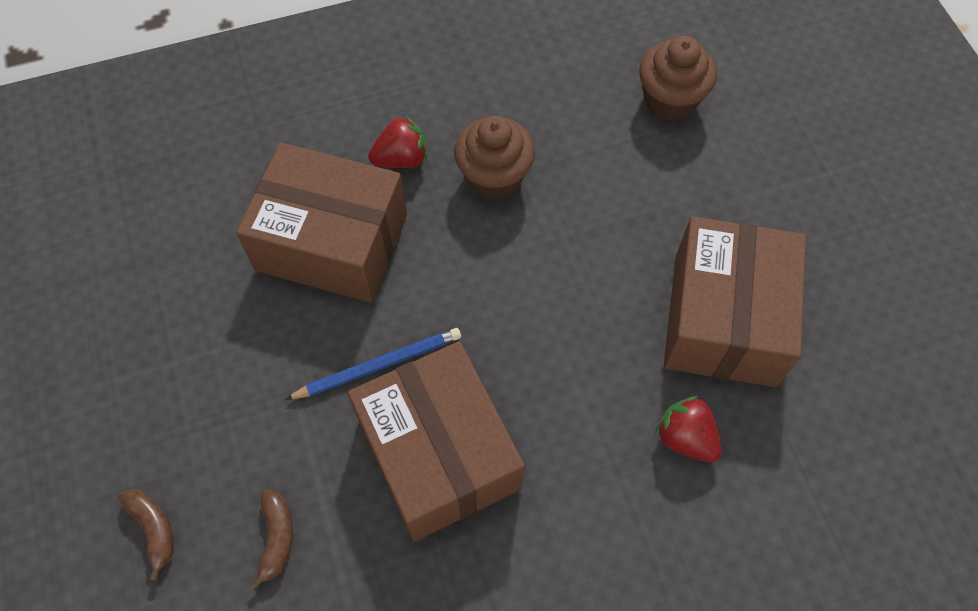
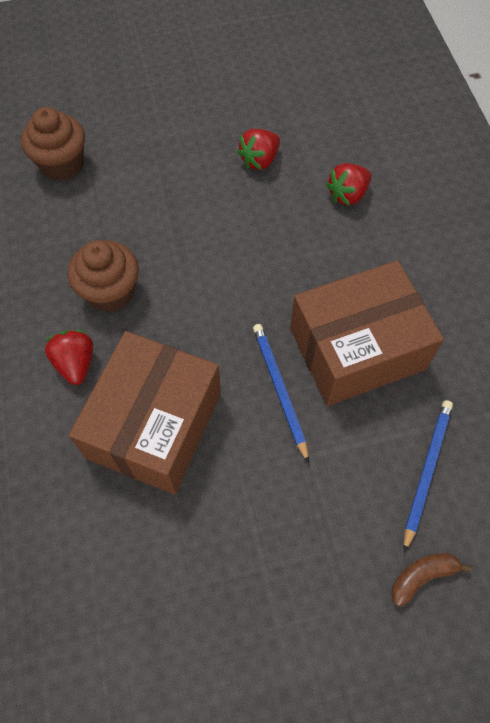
camera: 85 degrees left, 0 degrees up
brown banana [249,489,293,591] -> blue pencil [404,400,453,552]
brown box [664,216,806,387] -> red strawberry [237,129,280,170]

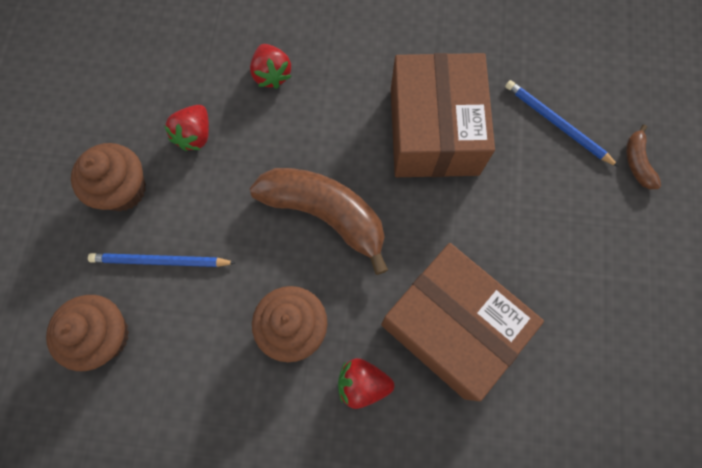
camera: 70 degrees left, 10 degrees up
red strawberry [237,129,280,170] -> red strawberry turned 45 degrees clockwise [164,105,209,151]
blue pencil [253,324,309,463] -> blue pencil moved to [88,253,236,267]
none -> brown cupcake [71,143,146,211]
none -> brown banana [250,168,388,275]

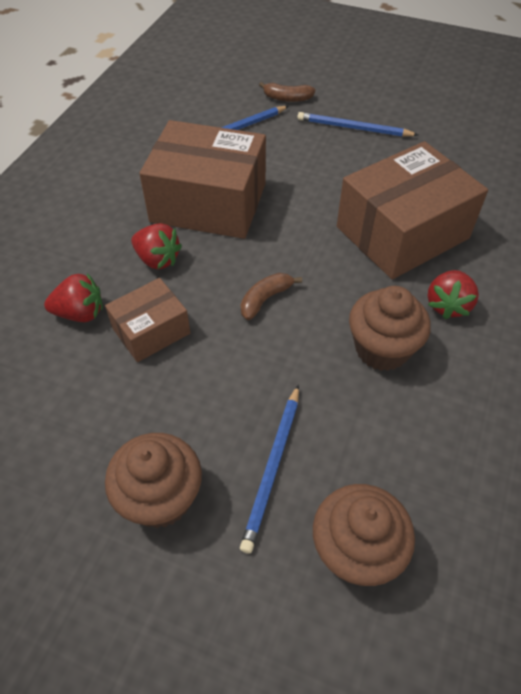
camera: 75 degrees left, 20 degrees down
red strawberry [164,105,209,151] -> red strawberry moved to [131,223,182,269]
brown banana [250,168,388,275] -> brown banana [241,273,302,320], size x0.45
none -> brown box [105,278,191,362]
none -> blue pencil [297,112,418,137]

